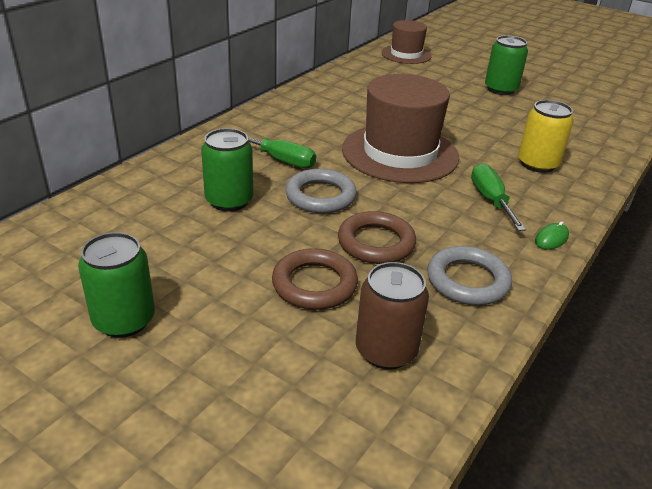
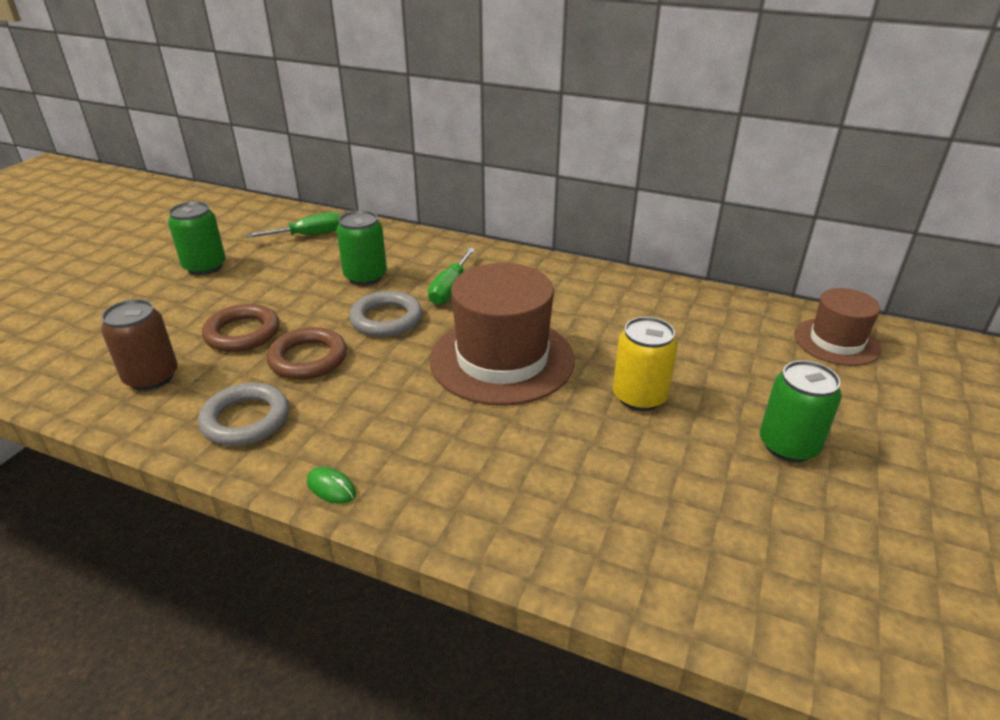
camera: 80 degrees right, 0 degrees up
green screwdriver [471,163,526,231] -> green screwdriver moved to [246,212,341,238]
yellow can [518,100,574,173] -> yellow can moved to [613,317,678,411]

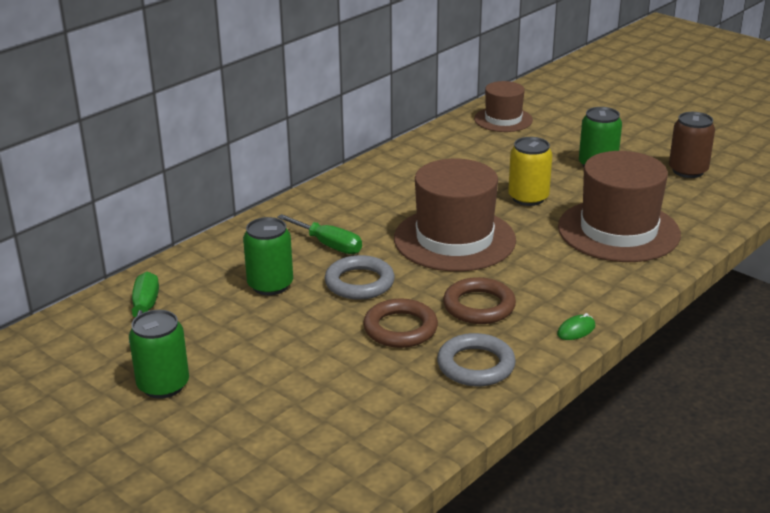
camera: 70 degrees left, 5 degrees down
brown can [101,299,178,390] -> brown can moved to [669,112,715,178]
brown ring [202,304,280,352] -> brown ring moved to [443,277,516,324]
none -> brown hat [558,151,681,262]

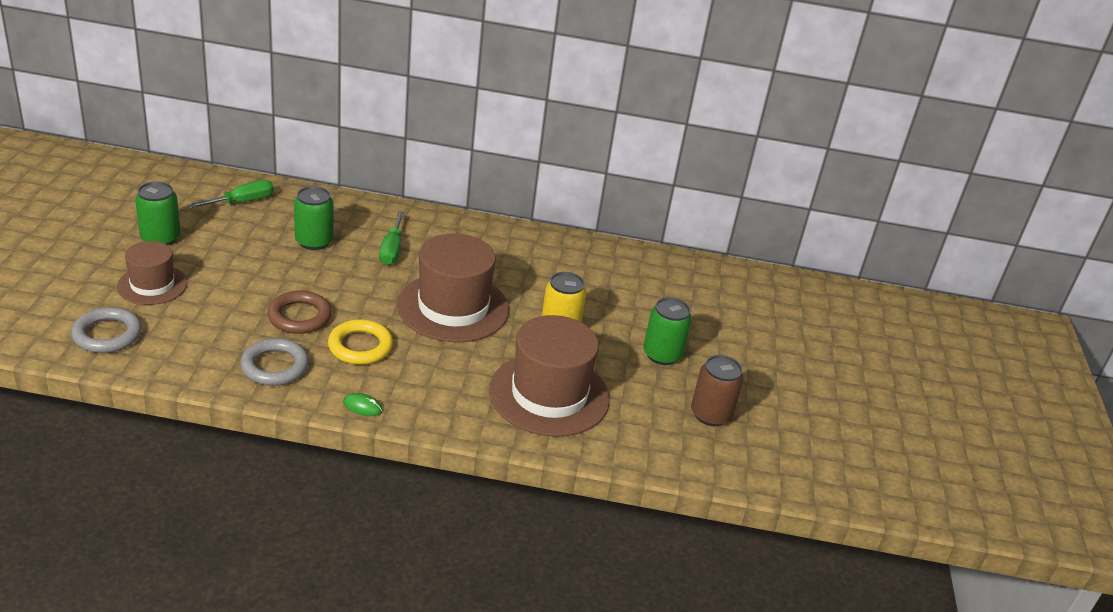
camera: 50 degrees right, 5 degrees up
grey ring [325,255,395,300] -> grey ring moved to [71,307,142,353]
brown ring [443,277,516,324] -> yellow ring [328,319,393,365]
brown hat [474,81,533,132] -> brown hat moved to [117,241,188,305]

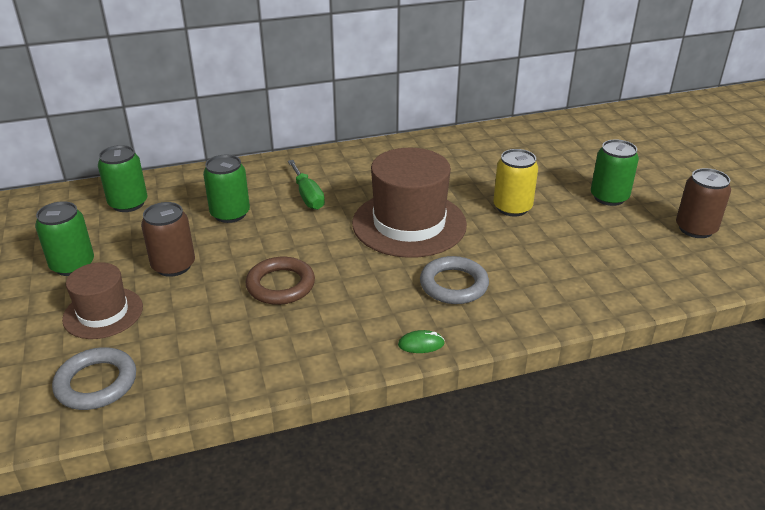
camera: 20 degrees left, 0 degrees up
green screwdriver [188,180,274,208] -> green can [98,145,147,212]
grey ring [240,338,309,386] -> grey ring moved to [420,256,489,304]
yellow ring [328,319,393,365] -> none
brown hat [489,315,610,437] -> none
none -> brown can [141,202,195,277]

